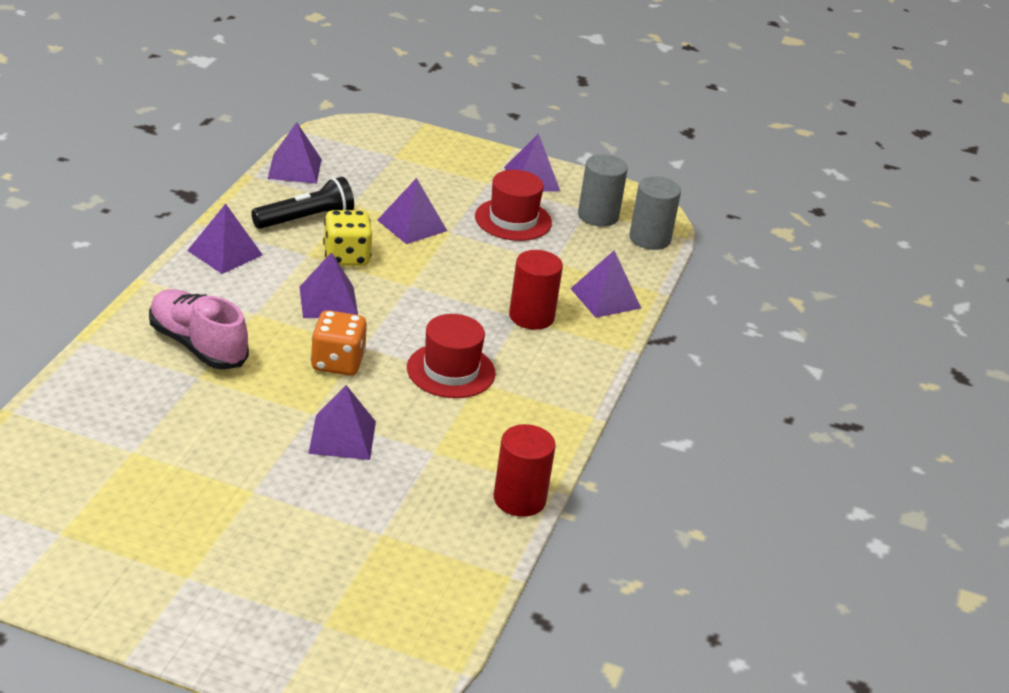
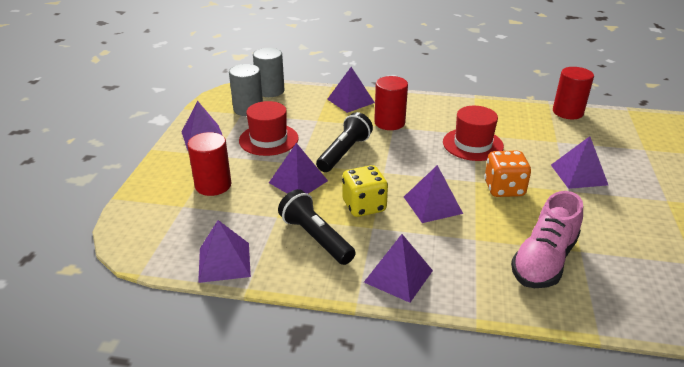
camera: 95 degrees left, 0 degrees up
none -> red cylinder [187,132,231,196]
none -> black flashlight [316,112,373,172]

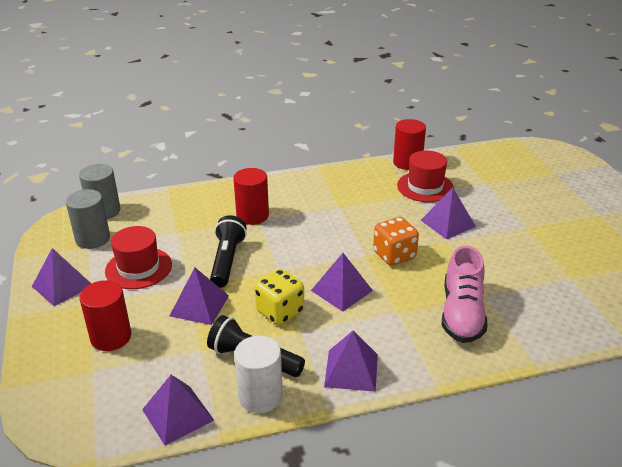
camera: 25 degrees left, 0 degrees up
purple pyramid [327,67,375,113] -> none
red hat [443,106,504,161] -> red hat moved to [397,151,454,202]
none -> white cylinder [234,336,283,413]

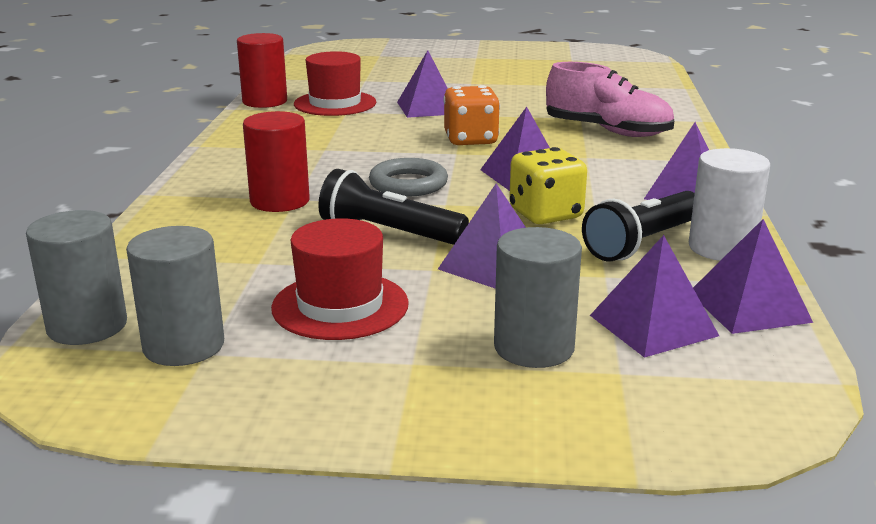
camera: 70 degrees left, 10 degrees down
purple pyramid [32,248,91,306] -> purple pyramid moved to [590,235,719,358]
red cylinder [79,280,131,351] -> grey cylinder [494,227,582,368]
none -> grey ring [369,158,448,197]

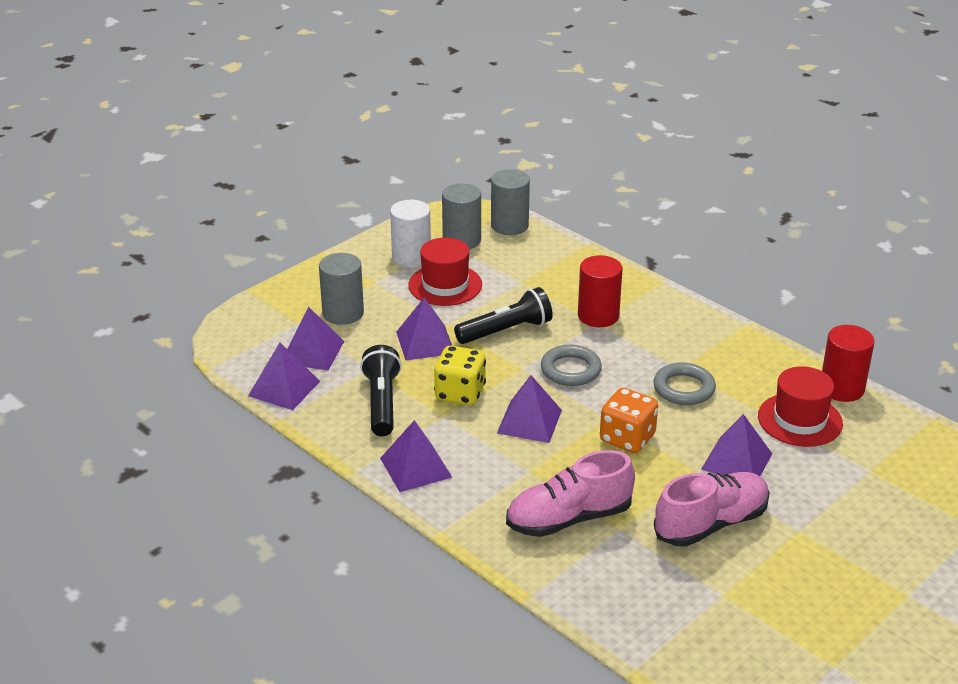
camera: 130 degrees right, 10 degrees up
white cylinder [689,148,770,261] -> white cylinder moved to [390,200,431,268]
none -> grey ring [653,362,716,405]
none -> pink shoe [654,472,770,547]

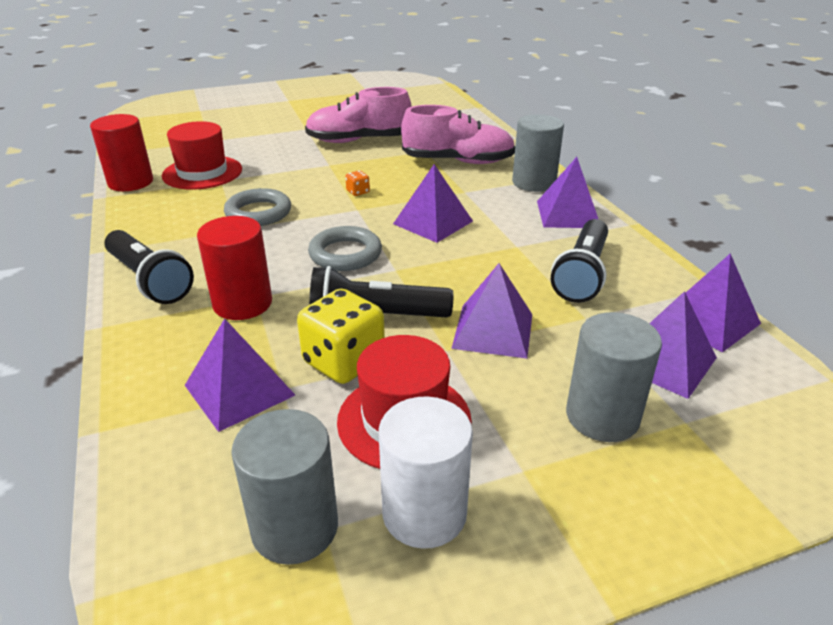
camera: 155 degrees left, 0 degrees up
yellow dice [434,346,486,405] -> yellow dice moved to [297,289,385,384]
grey cylinder [491,169,530,235] -> grey cylinder moved to [512,114,564,192]
orange dice [600,388,658,453] -> orange dice [345,171,370,196], size x0.43
purple pyramid [701,414,772,476] -> purple pyramid moved to [185,318,295,432]
none -> black flashlight [104,230,194,304]

